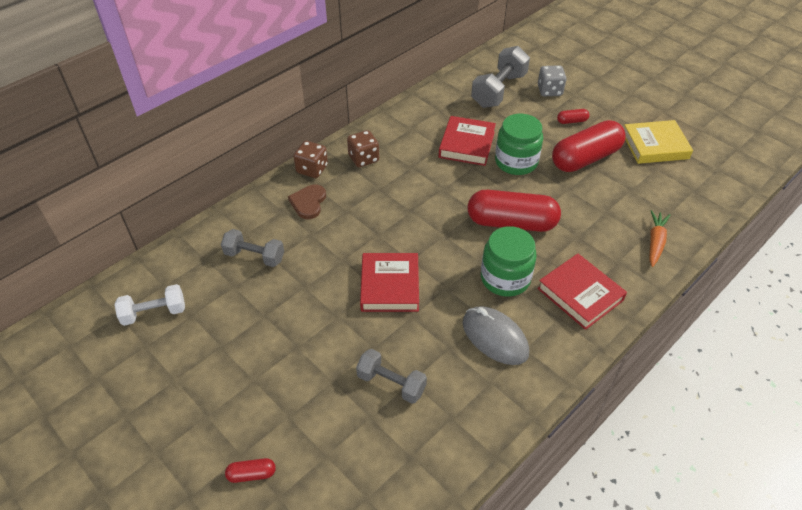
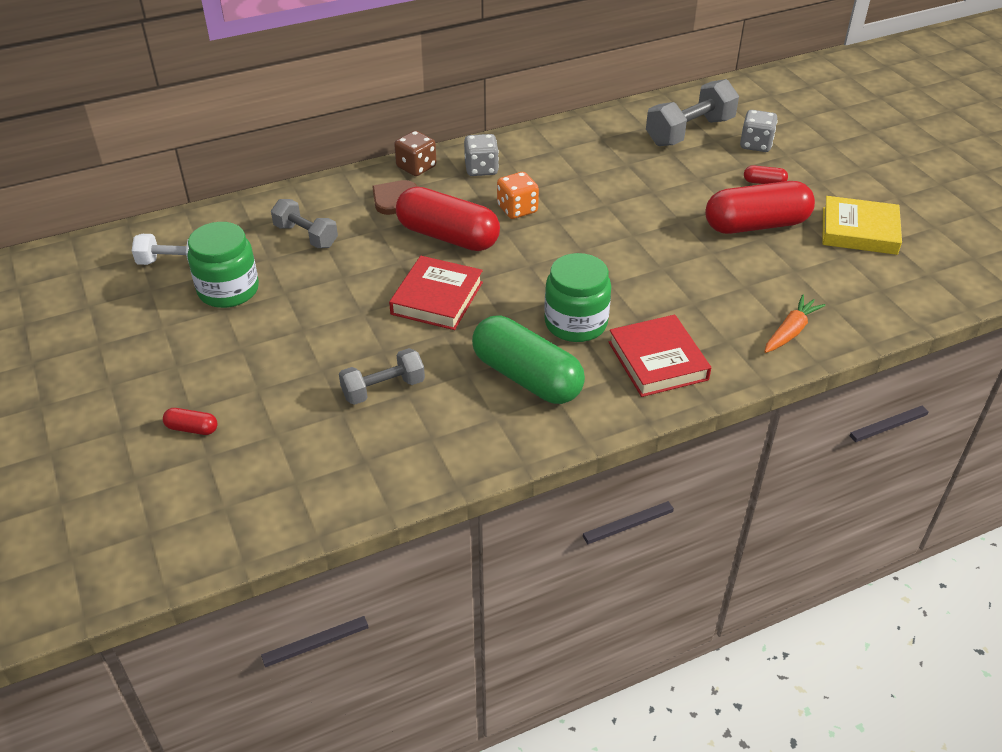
camera: 20 degrees right, 5 degrees down
brown dice [347,130,379,167] -> grey dice [464,134,499,176]
grey dumbbell [356,349,427,404] -> grey dumbbell turned 75 degrees counterclockwise [339,348,425,405]
red book [439,116,496,166] -> none
grey mouse [463,306,529,365] -> green capsule [472,316,585,404]
red capsule [467,190,561,232] -> red capsule moved to [396,187,500,251]
green jar [495,114,543,175] -> green jar moved to [188,222,259,308]
none -> orange dice [497,172,539,219]

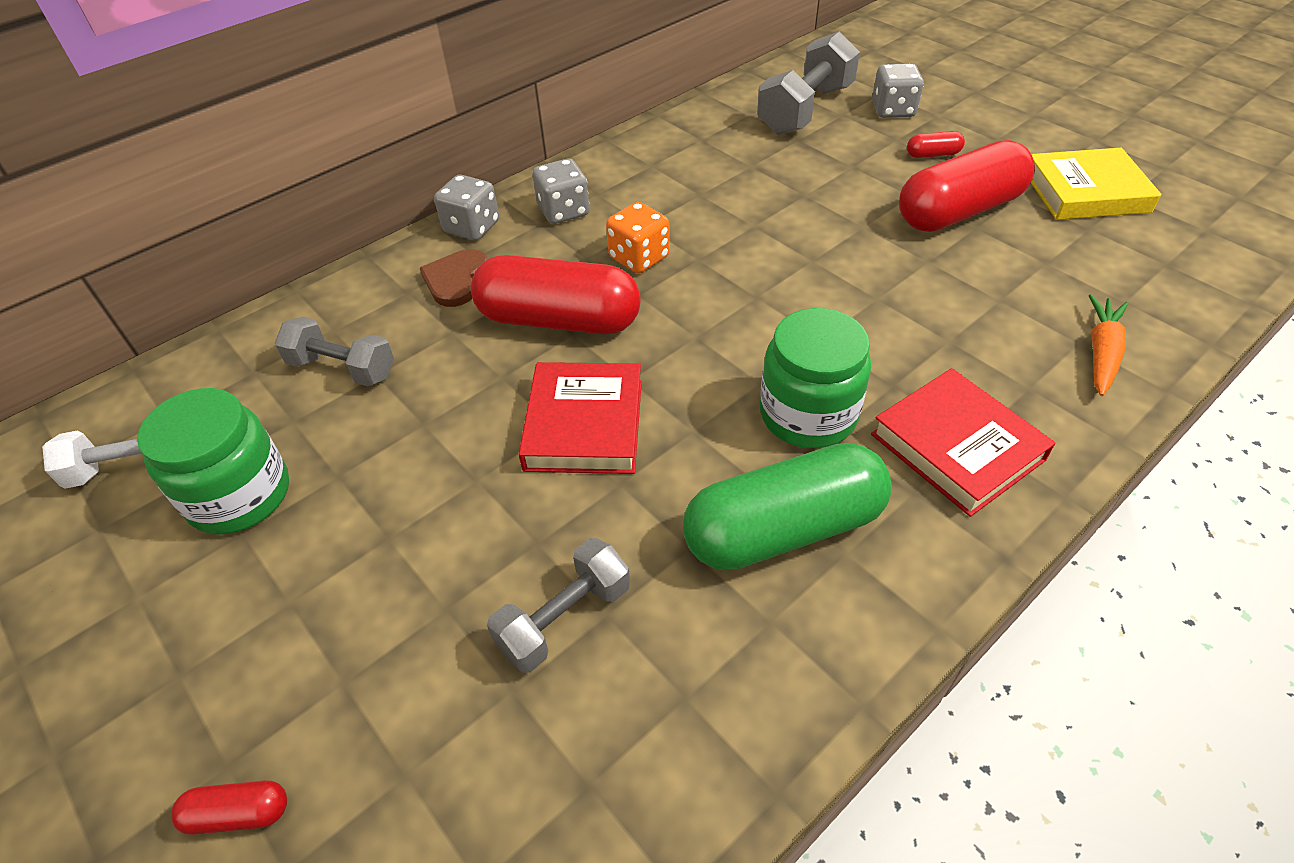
camera: 15 degrees left, 5 degrees up
brown dice [394,131,436,176] -> grey dice [434,175,499,241]
green capsule [472,316,585,404] -> green capsule turned 45 degrees counterclockwise [683,443,892,571]

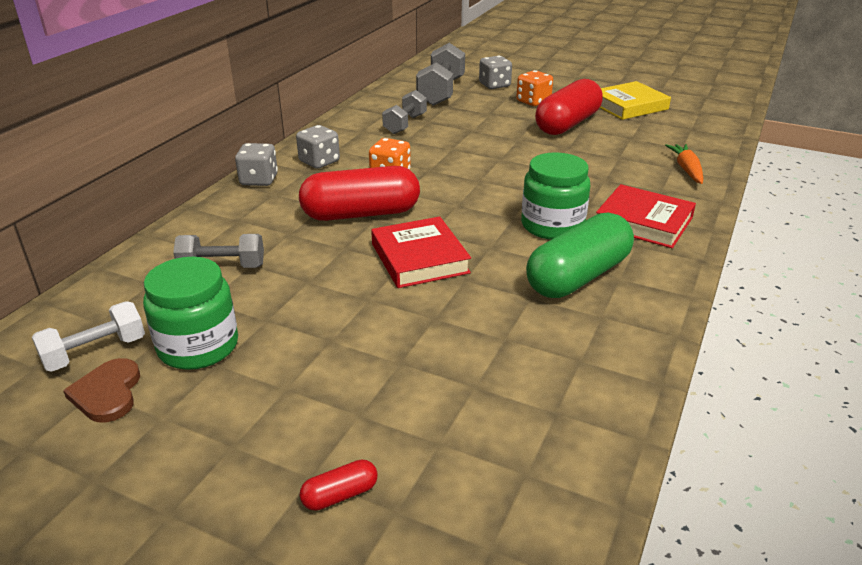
camera: 25 degrees left, 15 degrees down
brown heart [420,249,488,307] -> brown heart moved to [63,358,140,423]
grey dumbbell [487,538,630,673] -> grey dumbbell moved to [382,90,427,134]
red capsule [907,131,965,158] -> orange dice [516,70,553,106]

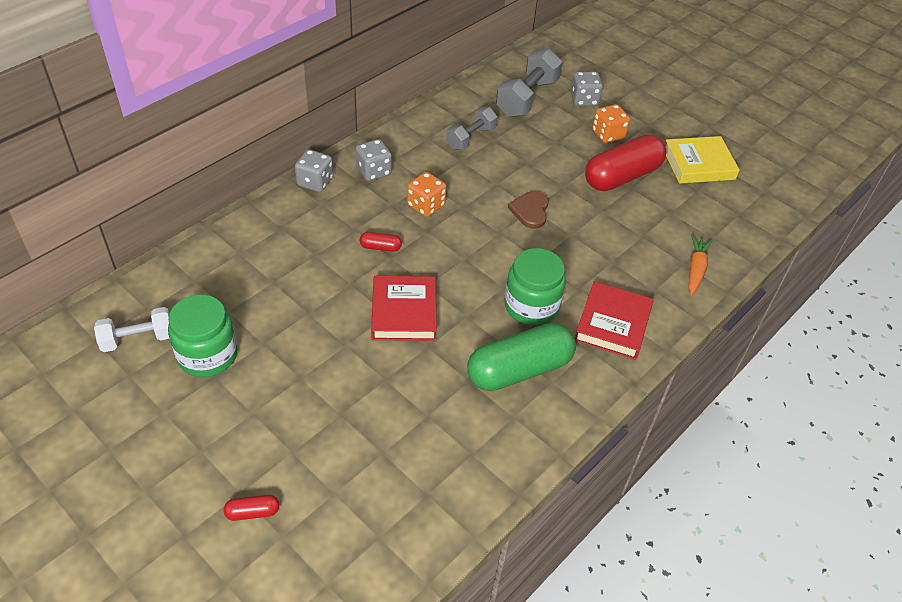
camera: 15 degrees right, 15 degrees up
brown heart [63,358,140,423] -> brown heart moved to [508,191,549,229]
grey dumbbell [173,234,264,268] -> none
red capsule [299,166,420,221] -> red capsule [360,232,402,252], size x0.41
red book [596,184,696,248] -> red book turned 60 degrees clockwise [575,281,653,360]

